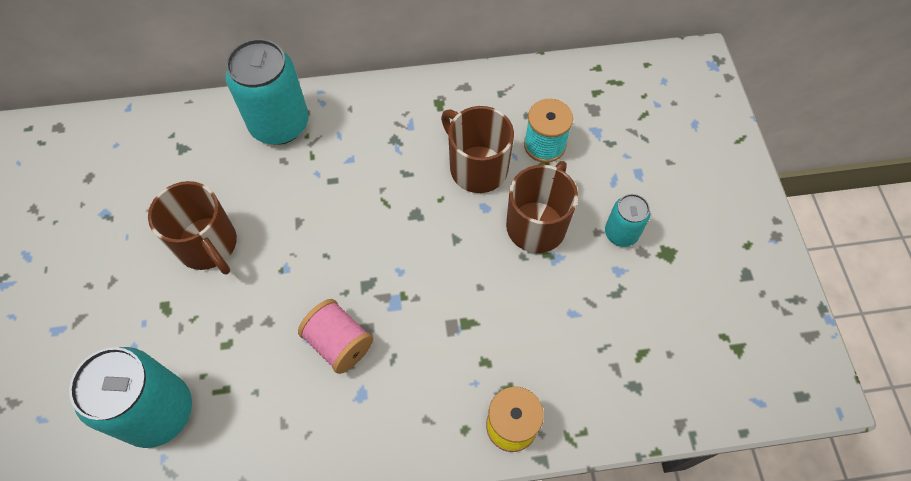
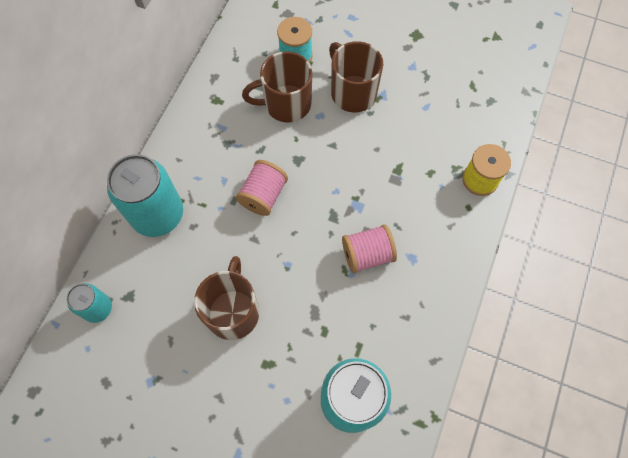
camera: 60 degrees left, 5 degrees up
brown mug [148,181,237,274] -> brown mug turned 75 degrees counterclockwise [194,256,259,340]
turquoise can [605,194,650,247] -> turquoise can moved to [66,283,112,323]
none -> pink spool [236,160,288,216]

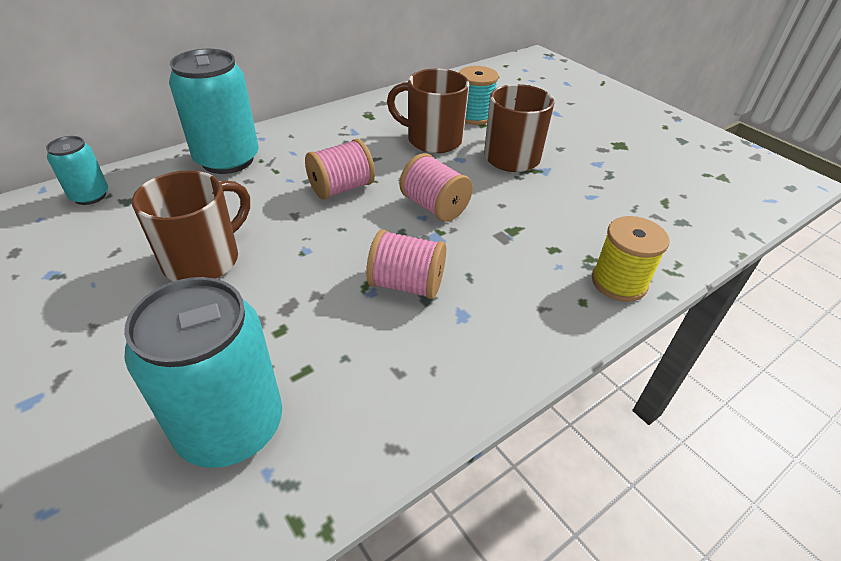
camera: 30 degrees right, 25 degrees down
none -> pink spool [400,153,473,222]

